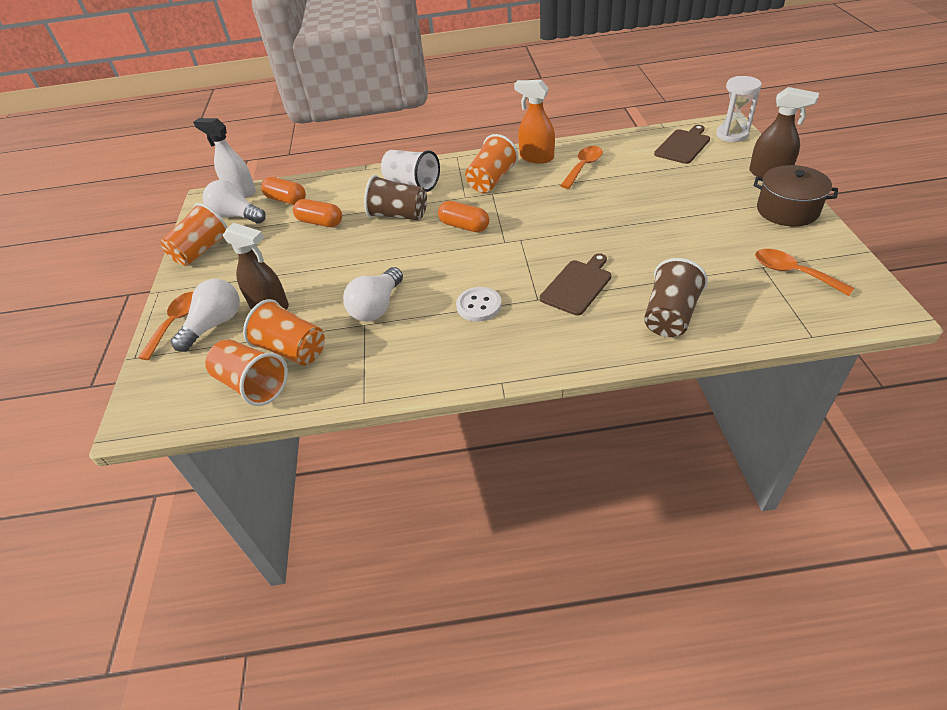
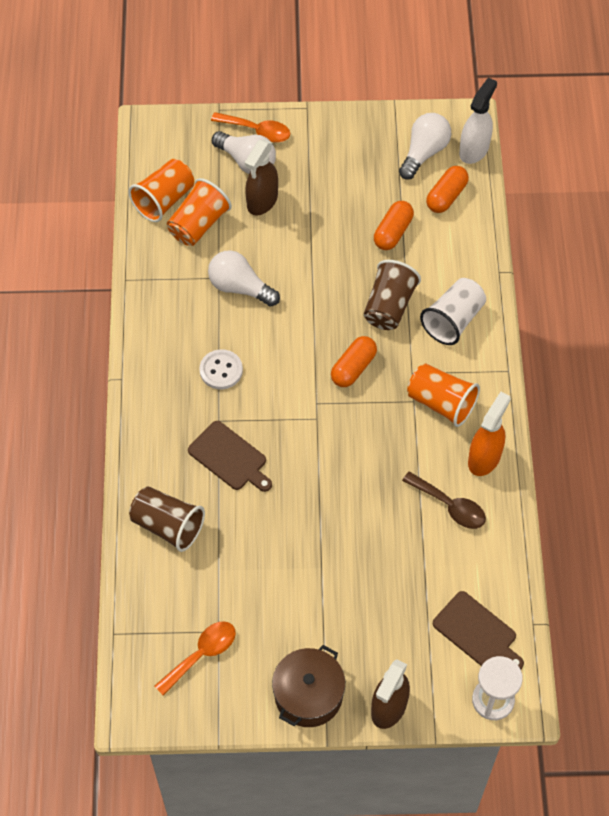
camera: 90 degrees right, 15 degrees up
orange cup [161,203,228,266] -> none
orange spoon [560,146,603,189] -> brown spoon [402,471,486,529]

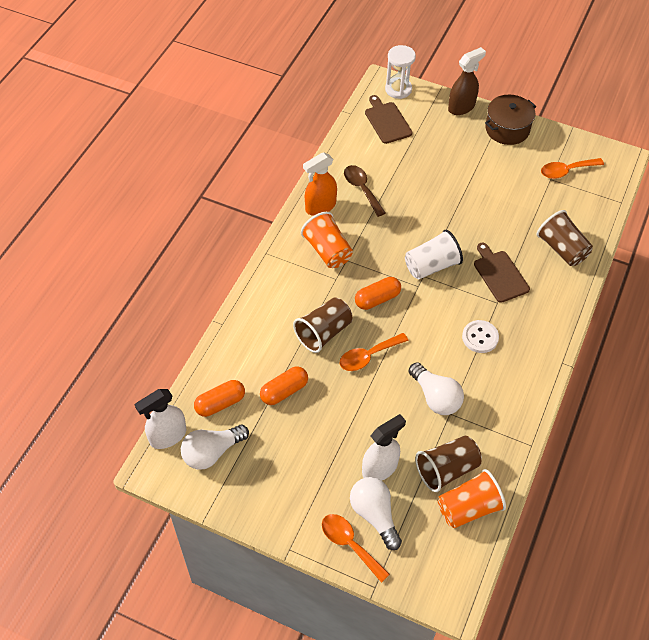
camera: 155 degrees left, 5 degrees down
orange cup [167,178,232,246] -> brown cup [415,436,482,492]
brown spray bottle [245,139,278,215] -> white spray bottle [362,414,406,481]
white cup [420,278,486,345] -> white cup moved to [405,230,463,279]
none -> orange spoon [340,333,409,371]

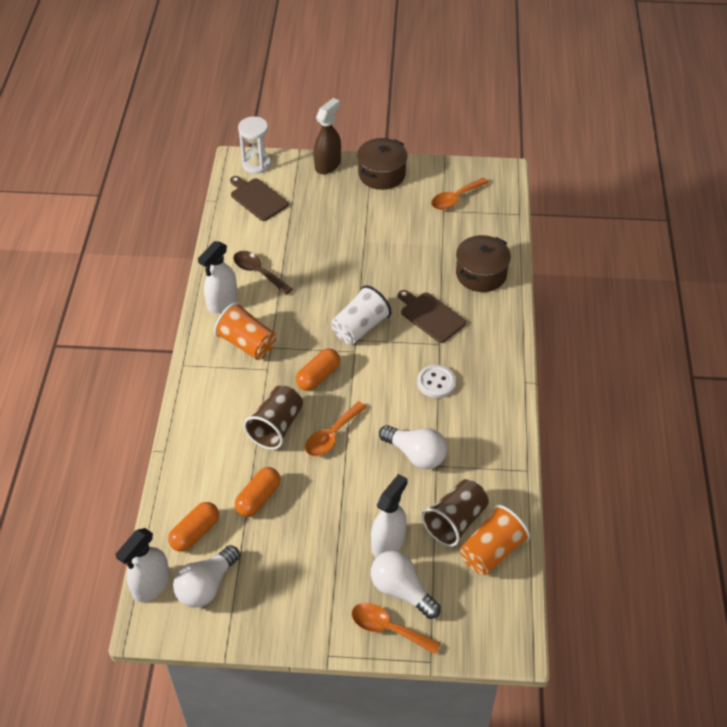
camera: 20 degrees left, 5 degrees down
orange spray bottle [303,152,337,216] -> white spray bottle [198,241,237,313]
brown cup [537,210,593,266] -> brown pot [456,235,511,292]

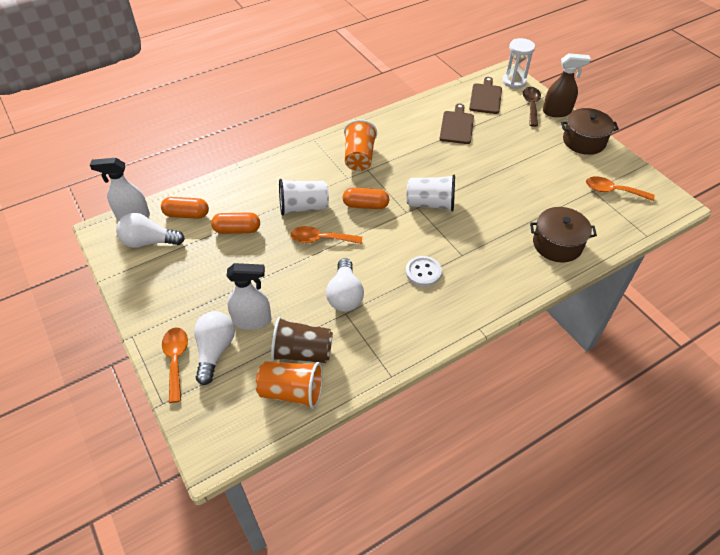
camera: 55 degrees right, 0 degrees up
white spray bottle [198,241,237,313] -> none
brown spoon [233,251,293,295] -> brown spoon moved to [523,87,541,127]
brown cup [243,385,303,450] -> white cup [279,179,329,216]
brown cutting board [398,290,466,343] -> brown cutting board moved to [440,104,474,144]

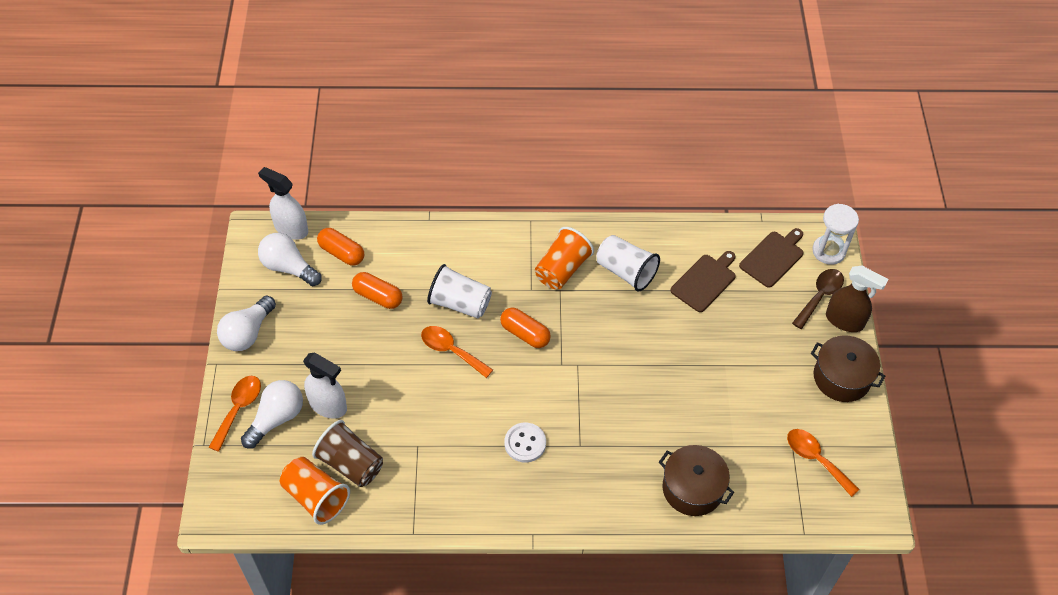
camera: 30 degrees right, 5 degrees up
white light bulb [326,258,364,312] -> white light bulb moved to [217,296,276,351]
white cup [407,175,455,212] -> white cup moved to [596,235,660,292]

